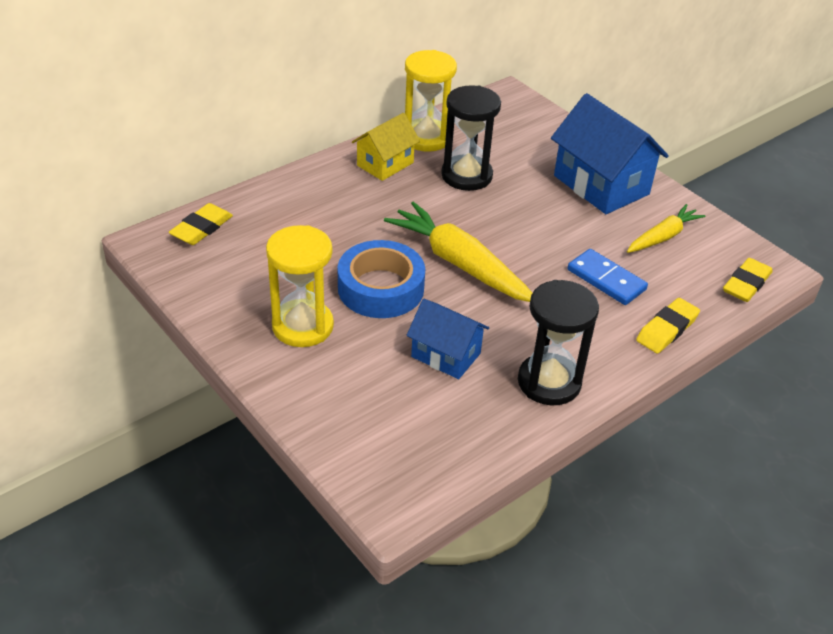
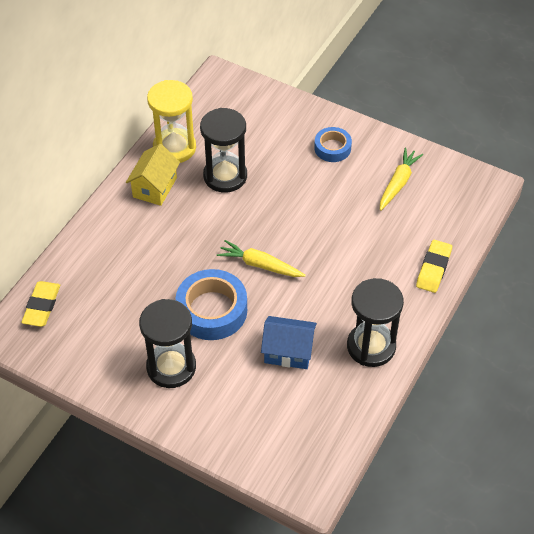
camera: 20 degrees left, 10 degrees up
yellow hourglass [266,225,334,347] -> black hourglass [139,299,196,388]
yellow carrot [384,201,532,302] -> yellow carrot [217,240,306,277], size x0.59
blue house [551,93,669,214] -> blue tape [314,127,352,162]
blue domino [568,249,648,305] -> none
yellow eraser [723,258,773,302] -> none

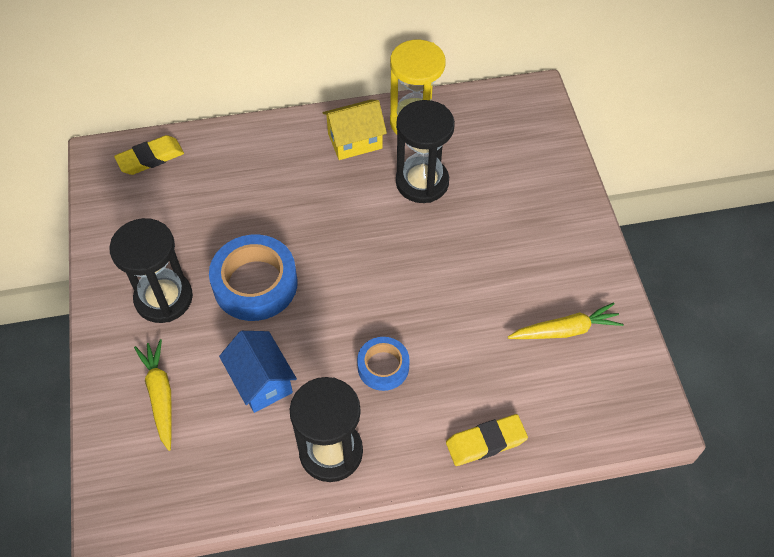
camera: 50 degrees right, 5 degrees up
yellow carrot [217,240,306,277] -> yellow carrot moved to [134,339,172,451]
blue tape [314,127,352,162] -> blue tape moved to [357,337,410,391]

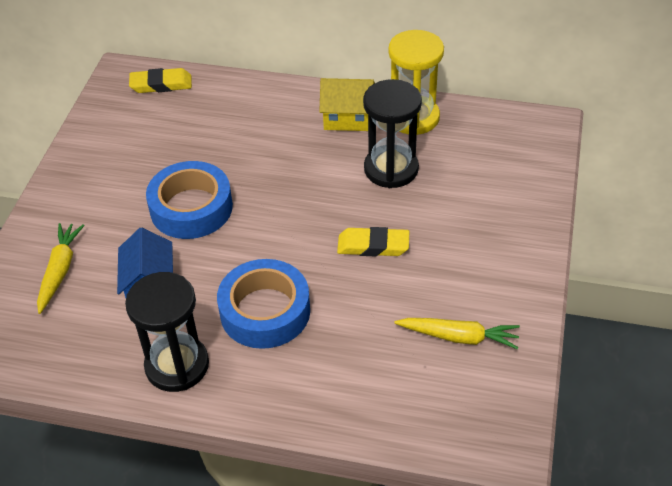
camera: 25 degrees right, 10 degrees down
black hourglass [109,218,193,323] -> none
blue tape [357,337,410,391] -> blue tape [217,259,310,349], size x1.72
yellow eraser [446,414,528,466] -> yellow eraser moved to [337,227,409,256]

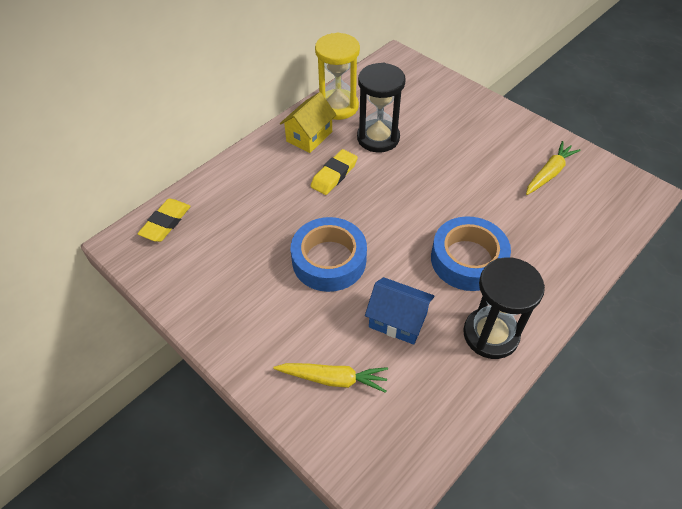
camera: 60 degrees left, 5 degrees up
yellow carrot [37,223,84,314] -> yellow carrot turned 150 degrees clockwise [273,363,388,393]
yellow eraser [337,227,409,256] -> yellow eraser moved to [311,149,358,195]

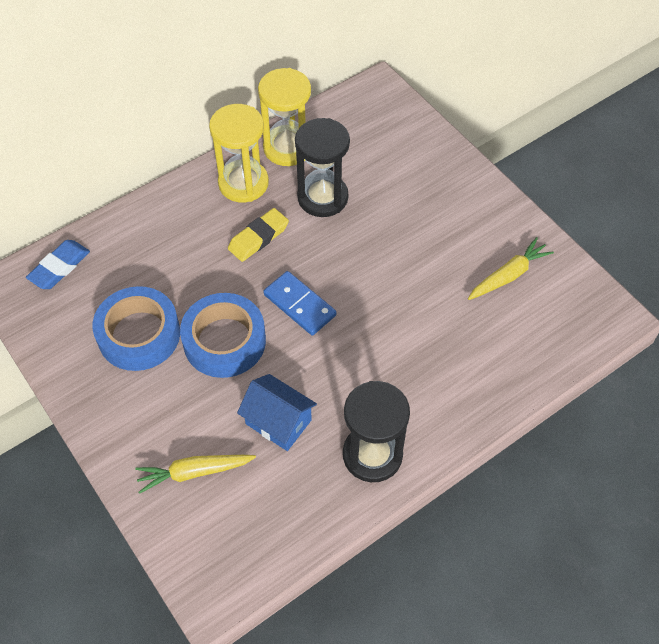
camera: 10 degrees right, 5 degrees up
yellow eraser [137,199,191,242] -> blue eraser [26,240,90,289]
yellow carrot [273,363,388,393] -> yellow carrot turned 150 degrees clockwise [135,455,256,494]
yellow house [280,92,337,153] -> yellow hourglass [209,104,269,202]
blue tape [431,216,511,291] -> blue tape moved to [93,286,180,371]
none -> blue domino [263,271,336,335]

